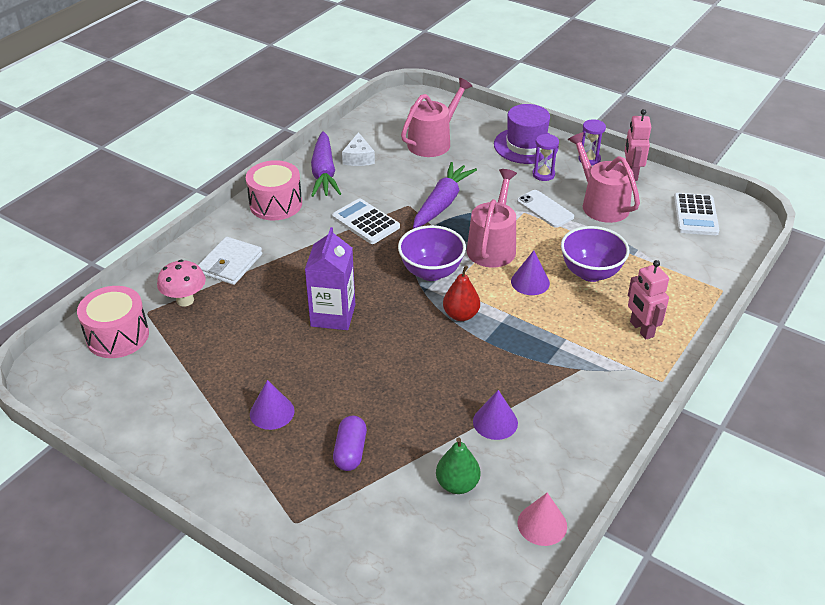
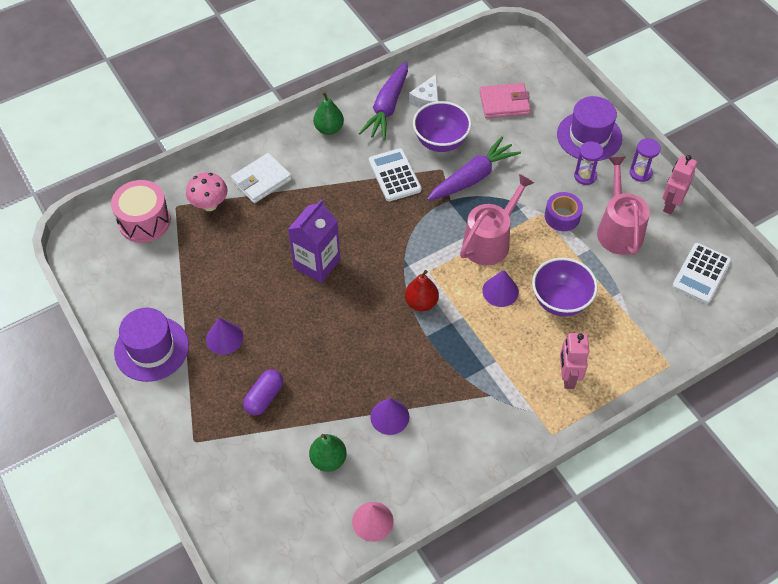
camera: 25 degrees right, 15 degrees up
pink drum [246,160,302,220] -> green pear [313,92,344,135]
purple bowl [398,225,466,281] -> purple bowl moved to [413,101,471,152]
pink watering can [401,78,473,157] -> pink wallet [479,83,531,118]
white phone [517,190,574,228] -> purple tape [545,192,583,231]
none -> purple hat [114,308,189,382]

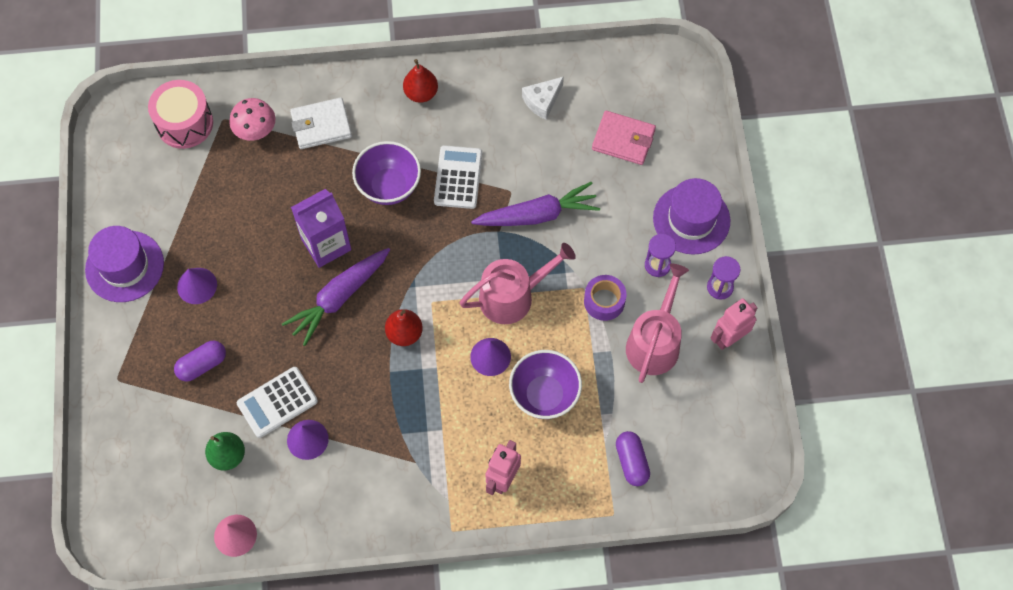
camera: 25 degrees right, 10 degrees up
green pear [313,92,344,135] -> red pear [403,59,438,103]
purple carrot [359,62,408,140] -> purple carrot moved to [282,248,390,346]
purple bowl [413,101,471,152] -> purple bowl moved to [352,141,421,205]
white calculator [672,243,731,304] -> white calculator moved to [237,367,318,438]
none -> purple capsule [616,431,650,486]

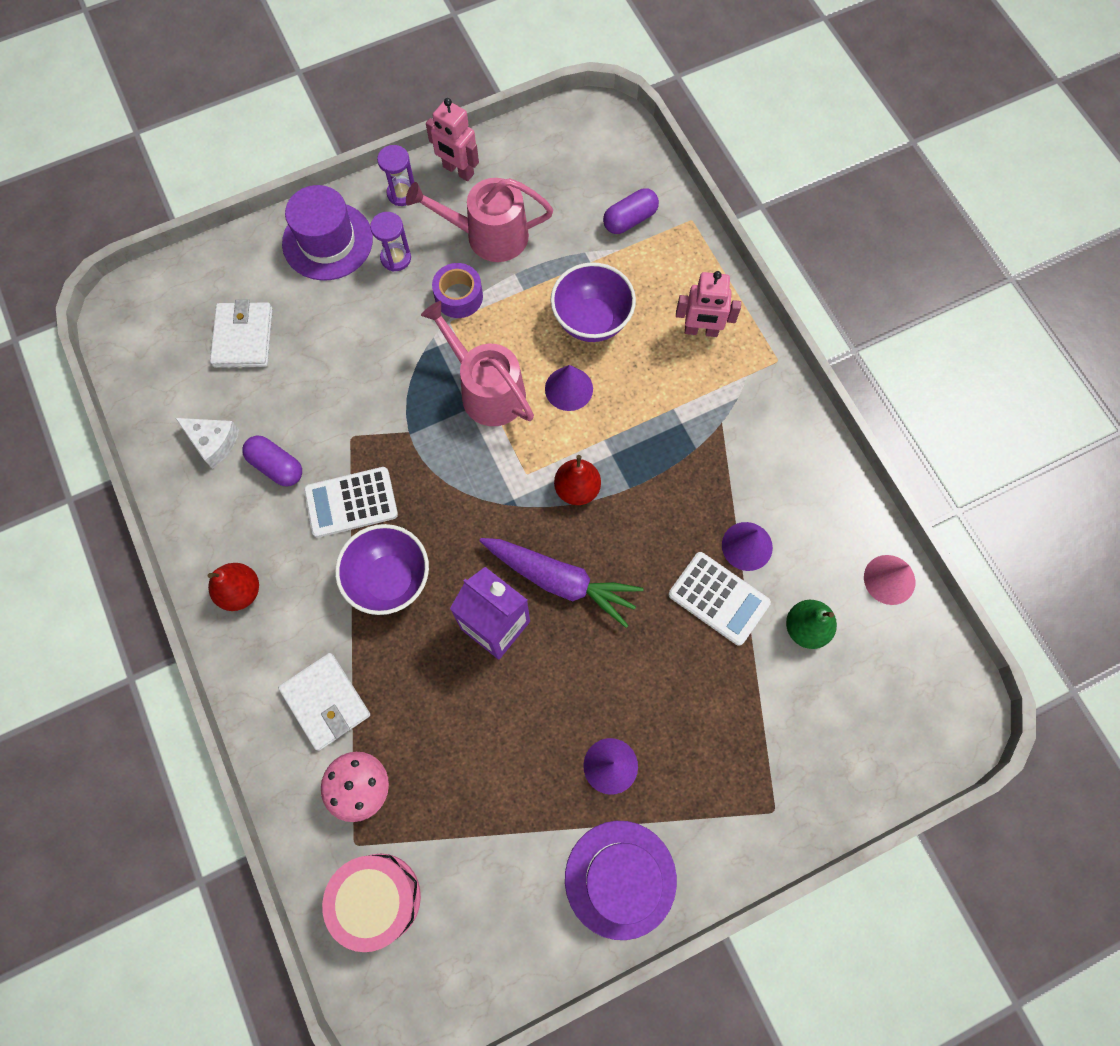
camera: 110 degrees left, 5 degrees up
purple capsule [174,341,226,382] -> purple capsule moved to [242,436,302,487]
purple carrot [471,182,600,226] -> none
pink wallet [592,111,656,165] -> white wallet [210,299,273,368]

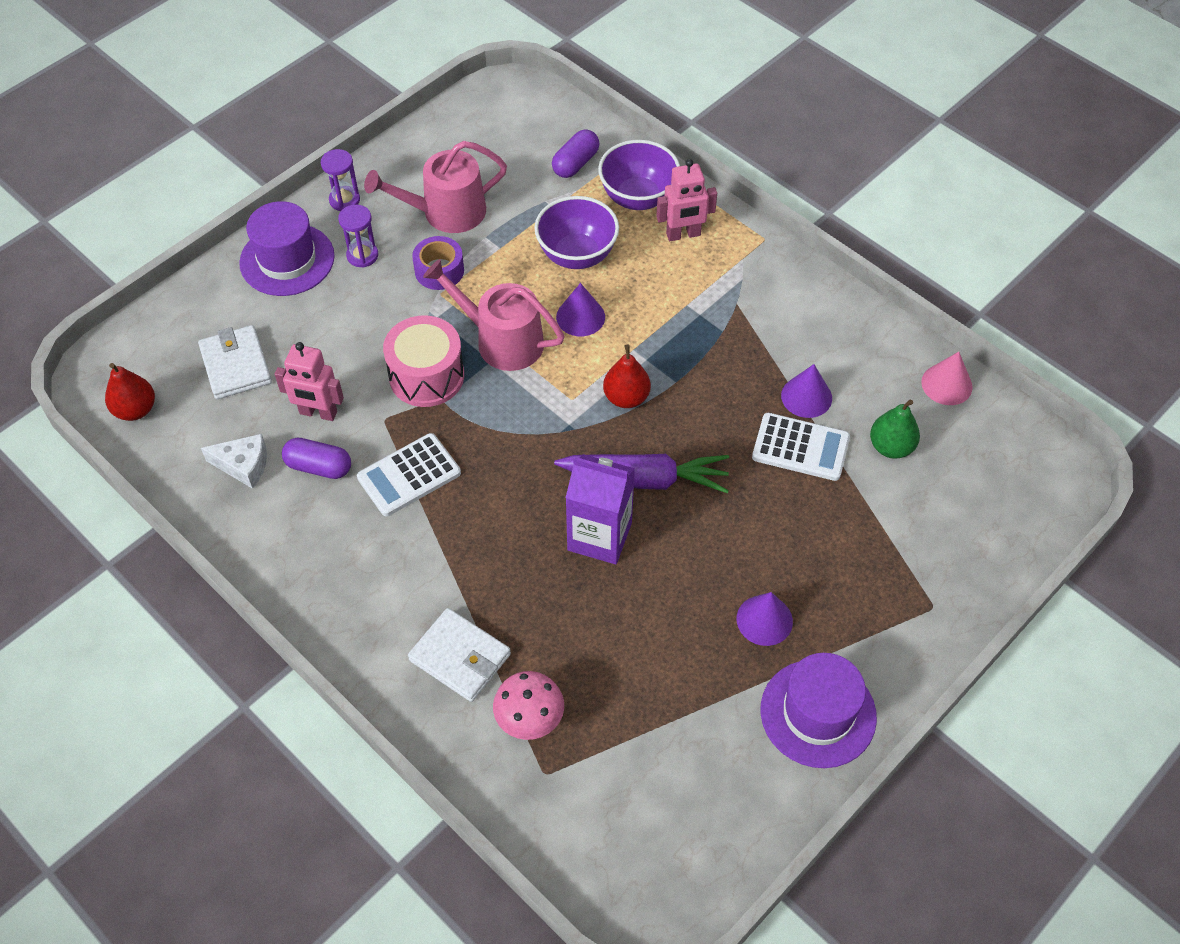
camera: 20 degrees left, 15 degrees down
red pear [207,563,259,611] -> red pear moved to [105,363,155,421]
pink drum [322,854,421,952] -> pink drum moved to [383,315,464,407]
purple bowl [335,524,429,615] -> purple bowl moved to [598,140,680,210]
pink robot [426,98,479,181] -> pink robot moved to [275,342,344,421]

